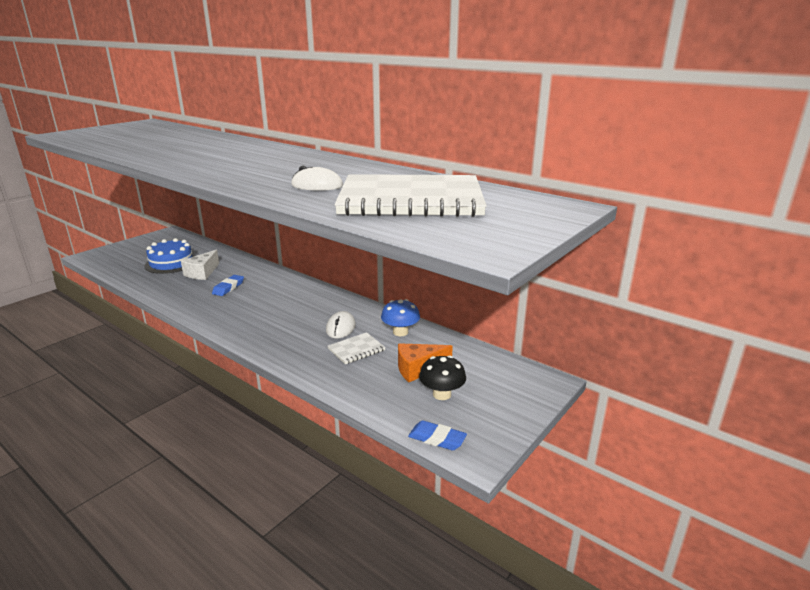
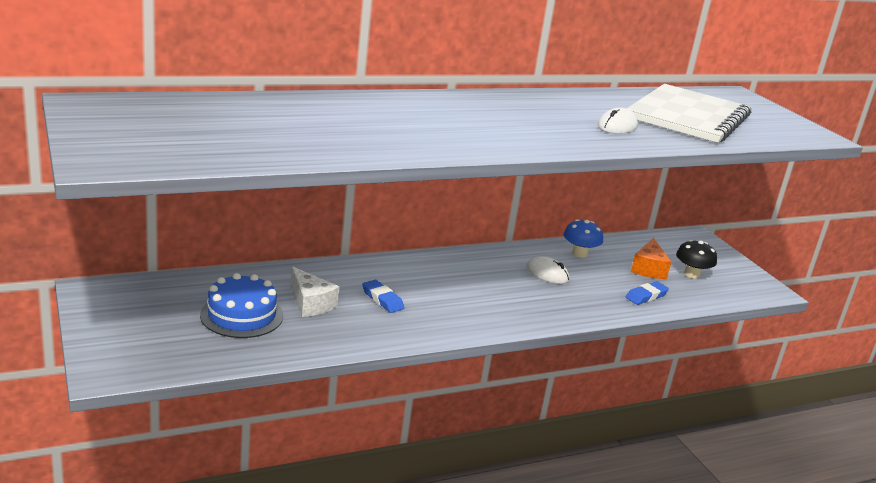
camera: 65 degrees left, 0 degrees up
white notebook [328,332,386,364] -> none
blue eraser [408,420,467,450] -> blue eraser moved to [626,281,669,305]

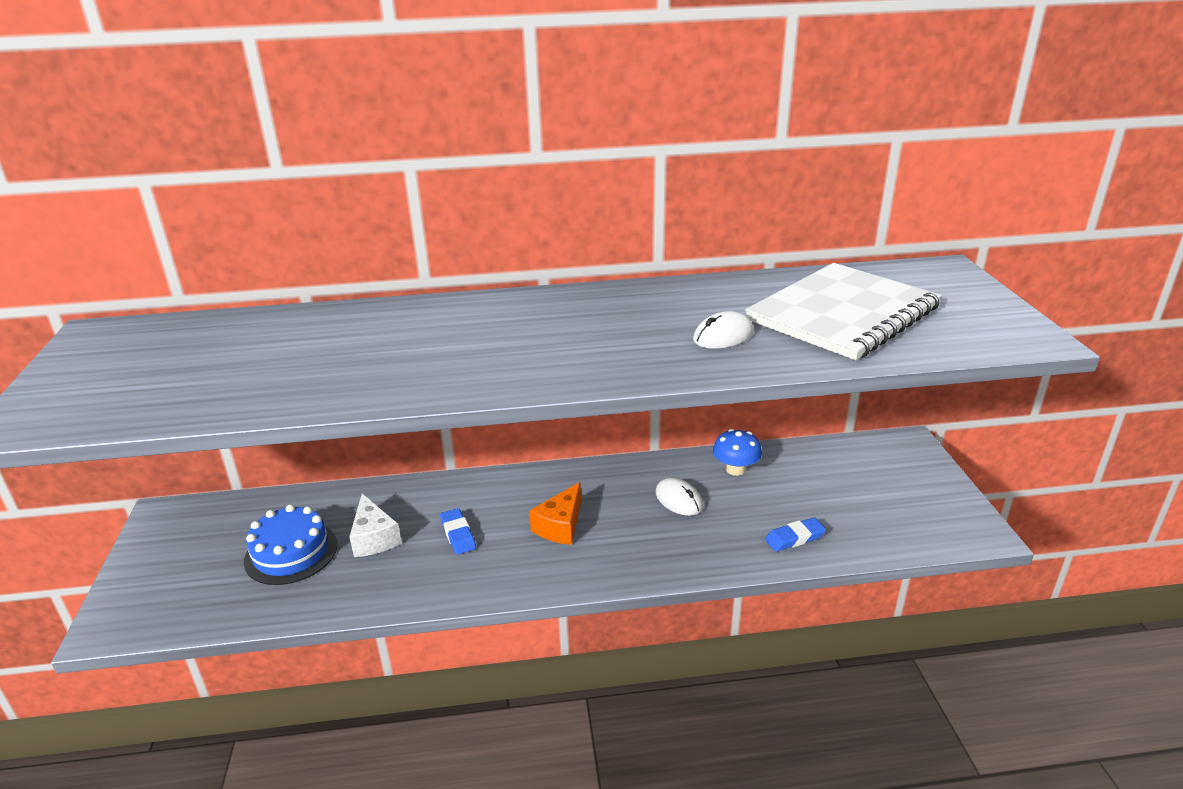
camera: 20 degrees right, 5 degrees up
orange cheese [631,238,671,279] -> orange cheese moved to [529,482,581,545]
black mushroom [676,240,717,279] -> none

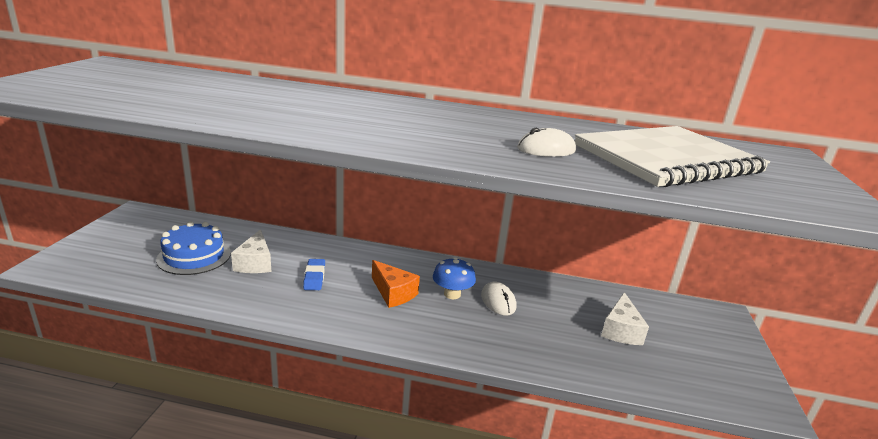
camera: 15 degrees right, 5 degrees down
orange cheese [529,482,581,545] -> orange cheese turned 90 degrees counterclockwise [372,260,420,308]
blue mushroom [713,429,762,476] -> blue mushroom moved to [433,257,476,299]
blue eraser [765,517,826,552] -> none
none -> white cheese [601,292,649,345]

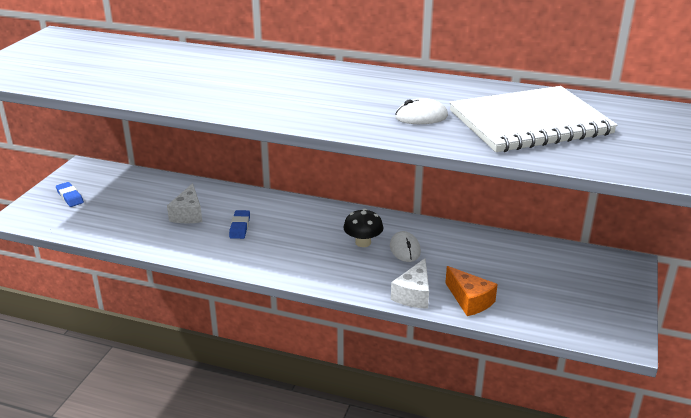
camera: 10 degrees right, 5 degrees up
blue cake [156,221,231,275] -> none
orange cheese [372,260,420,308] -> orange cheese moved to [445,266,498,316]
blue mushroom [433,257,476,299] -> black mushroom [343,209,383,247]
white cheese [601,292,649,345] -> white cheese moved to [391,258,429,309]
none -> blue eraser [56,182,84,207]

